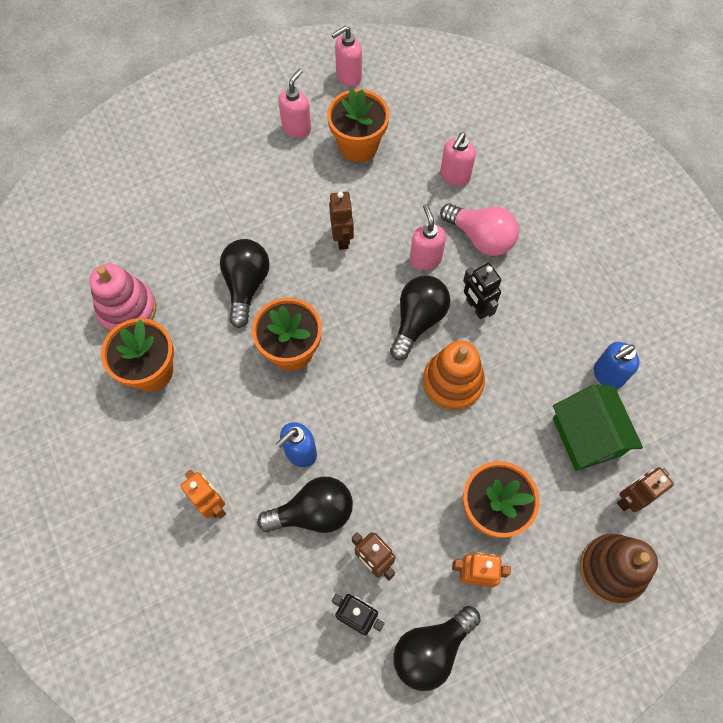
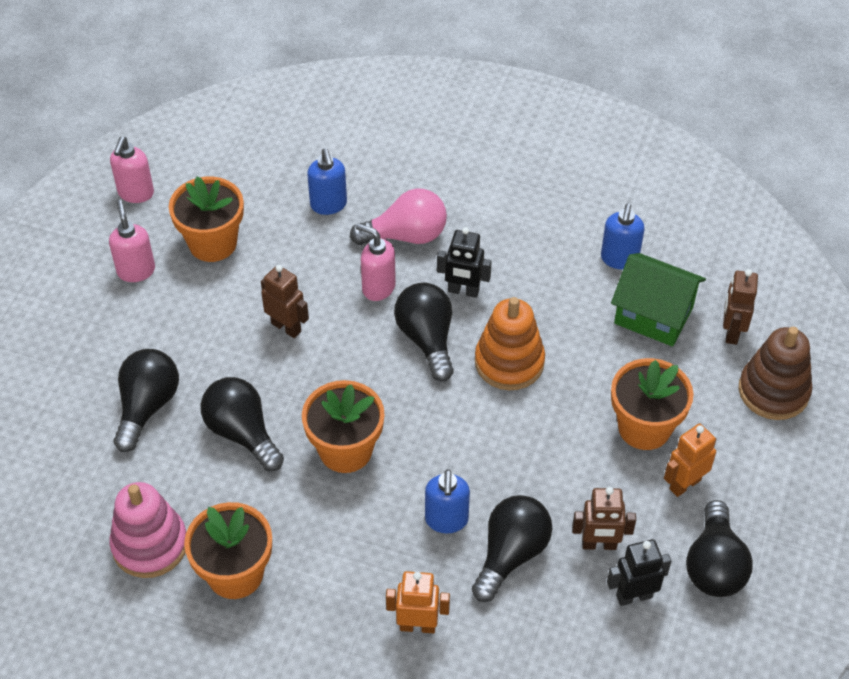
camera: 45 degrees left, 15 degrees down
pink soap dispenser [440,132,476,186] -> blue soap dispenser [307,148,347,215]
none -> black light bulb [114,349,179,452]

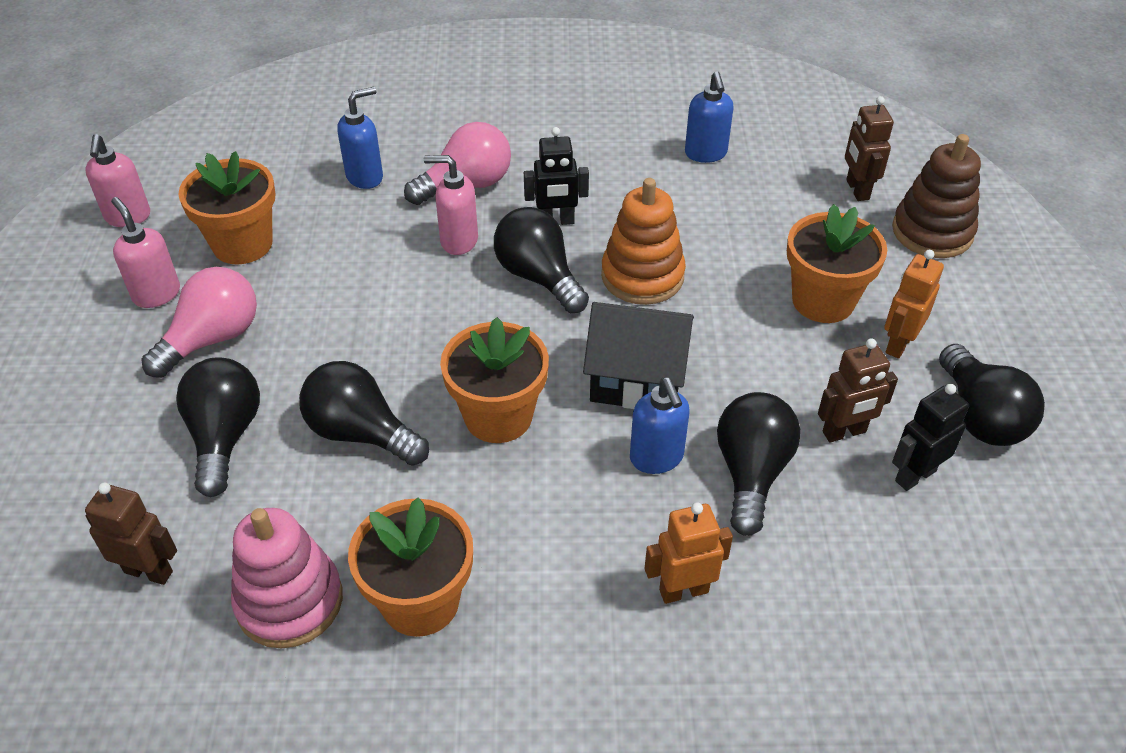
camera: 20 degrees left, 5 degrees down
brown robot [261,265,309,338] -> brown robot moved to [85,482,177,585]
blue soap dispenser [307,148,347,215] -> blue soap dispenser turned 90 degrees counterclockwise [337,87,383,189]
green house [611,253,706,346] -> none
none -> pink light bulb [141,267,257,378]
none -> black house [583,302,694,409]

